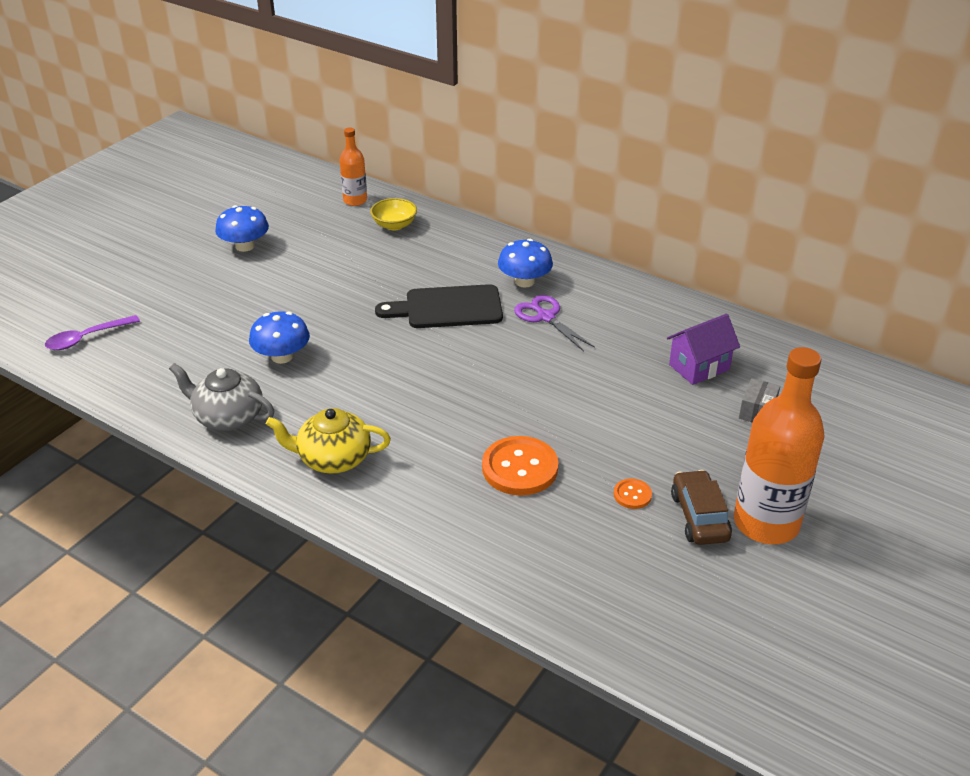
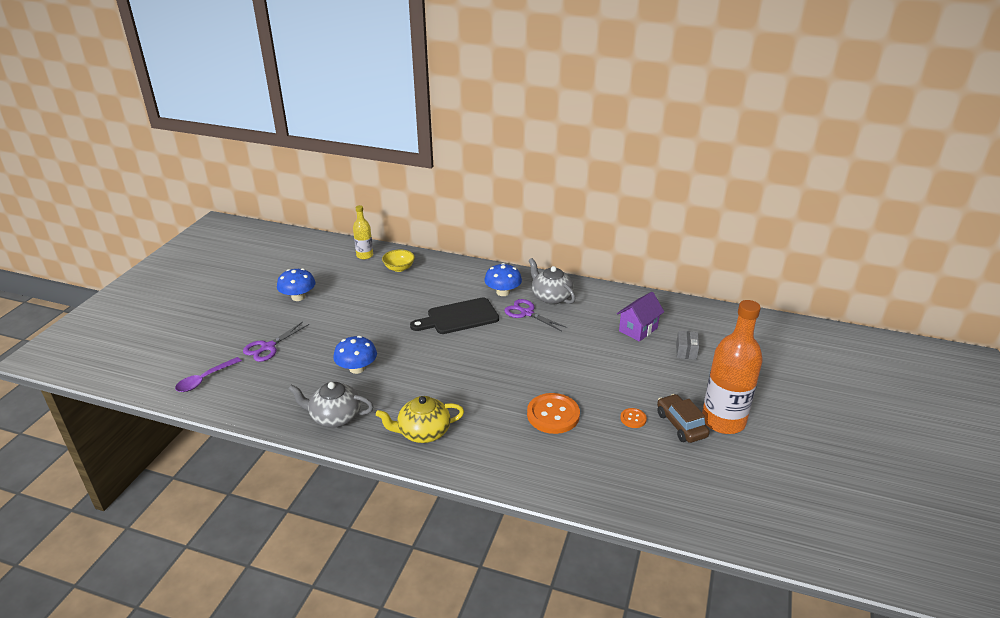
camera: 15 degrees left, 5 degrees down
orange bottle [340,127,367,206] -> yellow bottle [353,205,373,259]
none -> purple scissors [243,322,309,362]
none -> grey teapot [528,258,575,305]

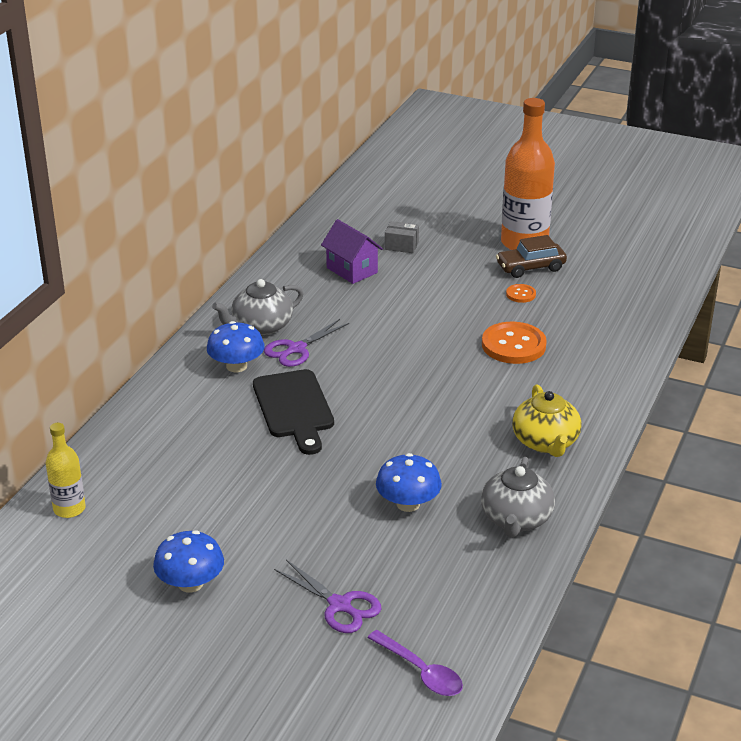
camera: 85 degrees left, 0 degrees up
yellow bowl [382,249,415,272] -> none

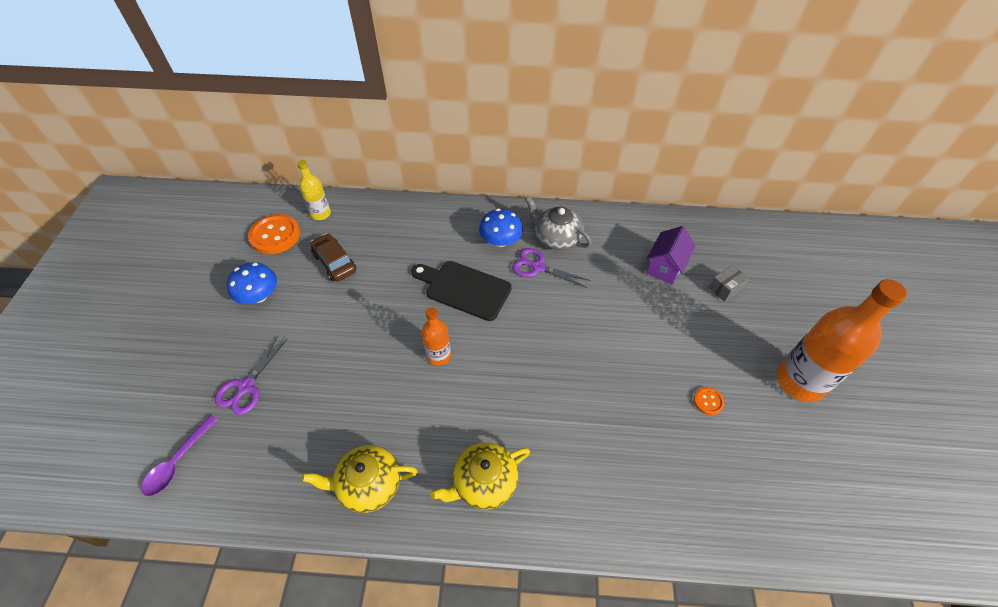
camera: 70 degrees right, 20 degrees up
black cutting board [253,369,334,455] -> black cutting board turned 60 degrees clockwise [411,261,512,321]
blue mushroom [376,453,442,512] -> none
grey box [385,221,419,253] -> grey box turned 60 degrees clockwise [709,265,749,302]
grey teapot [481,457,555,537] -> yellow teapot [302,445,418,513]
orange button [482,322,547,364] -> orange button moved to [248,214,300,254]
brown car [496,235,567,278] -> brown car moved to [310,233,357,282]
none -> orange bottle [422,307,451,366]

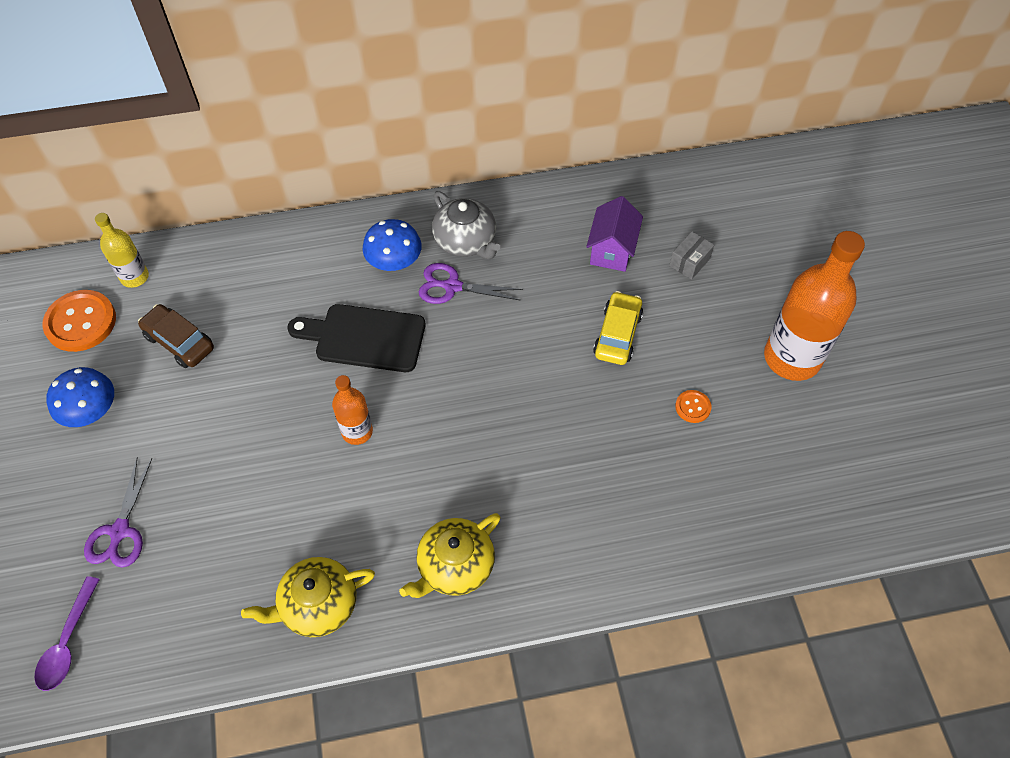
camera: 15 degrees left, 5 degrees up
grey teapot [525,196,592,250] -> grey teapot turned 150 degrees counterclockwise [432,191,500,259]
none -> yellow car [593,291,643,365]

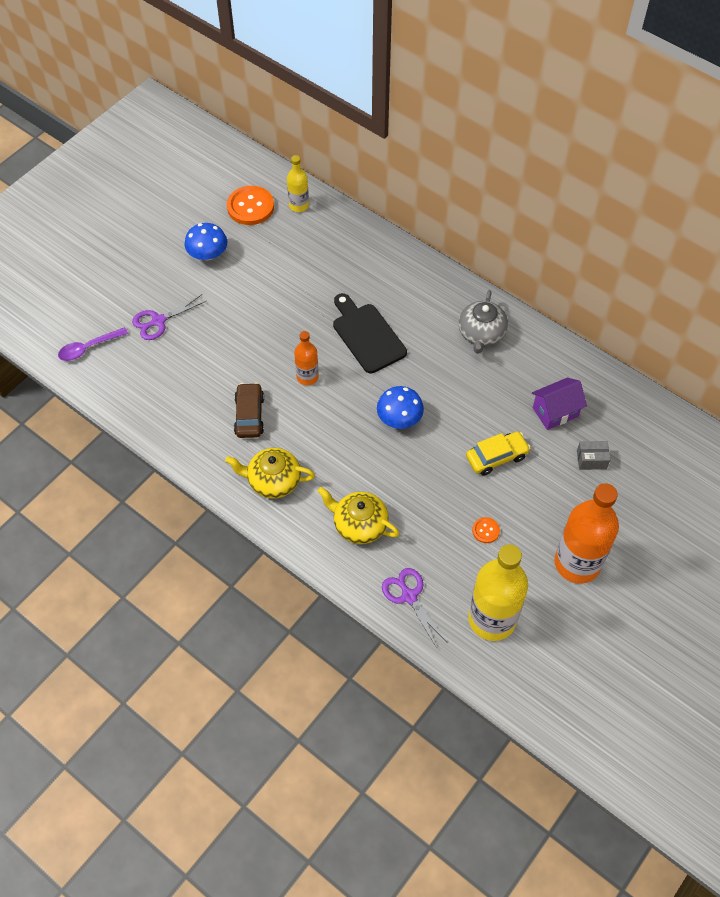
camera: 50 degrees right, 0 degrees up
brown car [138,304,214,368] -> brown car moved to [234,383,264,438]
yellow teapot [241,557,375,637] -> yellow teapot moved to [318,487,399,544]
blue mushroom [363,219,422,271] -> blue mushroom moved to [377,386,424,429]
purple scissors [419,263,523,304] -> purple scissors moved to [382,568,447,648]
none -> yellow bottle [468,544,528,641]

